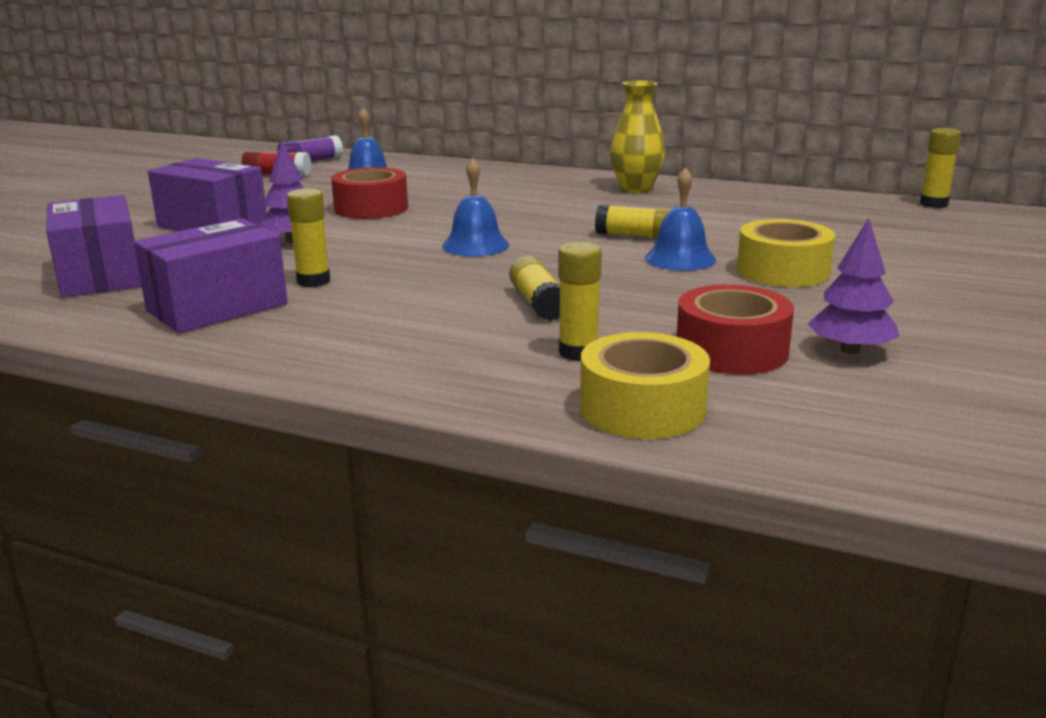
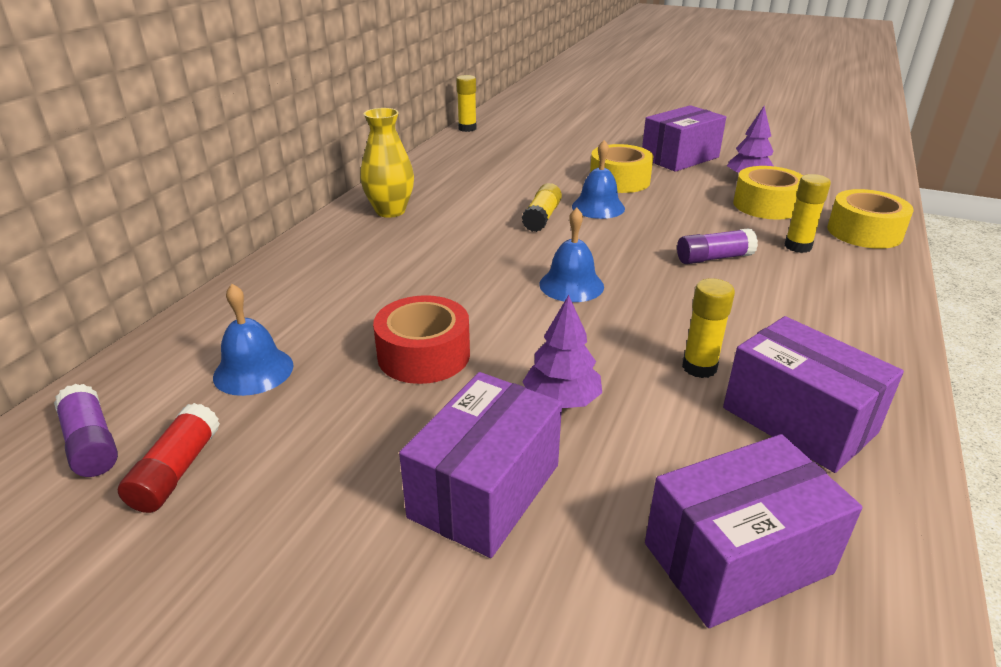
camera: 90 degrees left, 10 degrees up
yellow glue stick [509,255,560,321] -> purple glue stick [677,228,758,264]
red tape [677,285,794,374] -> yellow tape [733,166,803,220]
none -> purple box [642,105,726,172]

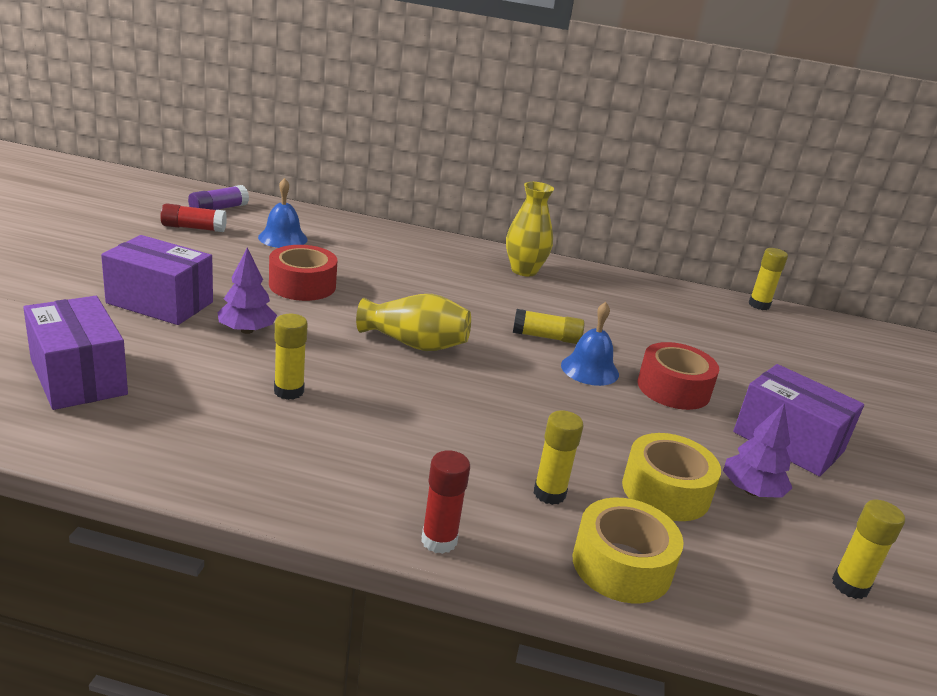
camera: 75 degrees right, 5 degrees down
blue bell [539,208,604,302] -> yellow vase [356,294,471,351]
yellow tape [590,144,653,193] -> red tape [638,342,719,410]
purple glue stick [677,228,758,264] -> none
purple box [723,316,904,473] -> none
none -> red glue stick [421,450,470,554]
none -> yellow glue stick [832,500,905,599]

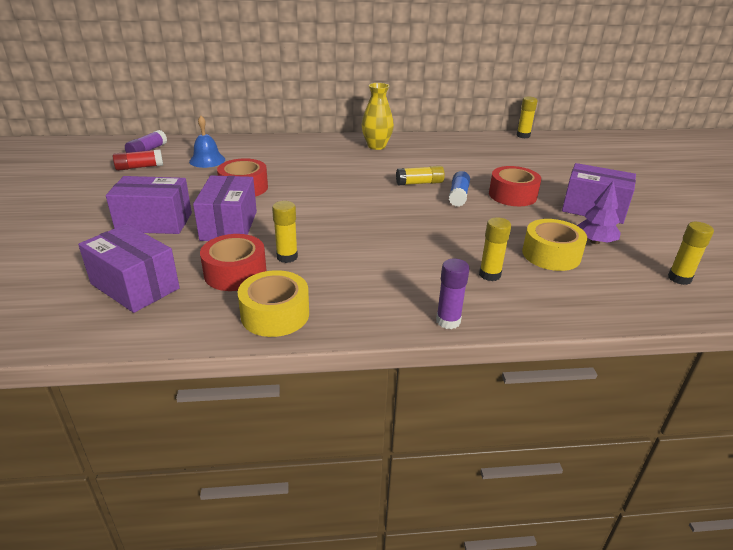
camera: 15 degrees left, 5 degrees up
purple tree [217,248,277,334] -> purple box [193,176,257,241]
yellow vase [356,294,471,351] -> none
red glue stick [421,450,470,554] -> purple glue stick [436,259,470,329]
blue bell [561,302,619,386] -> blue glue stick [449,171,470,207]
yellow tape [573,498,683,603] -> yellow tape moved to [238,270,309,337]
none -> red tape [200,234,267,291]

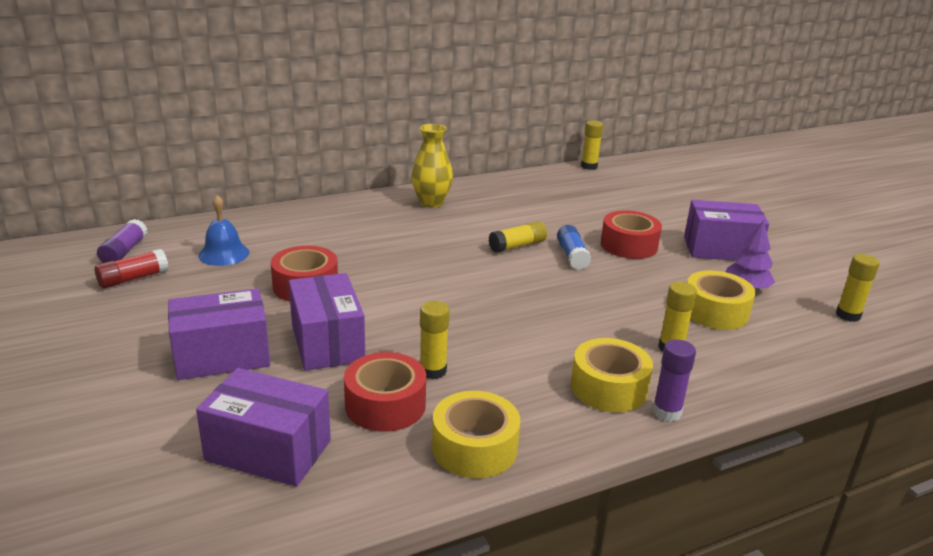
camera: 20 degrees left, 5 degrees down
none -> yellow tape [571,338,653,412]

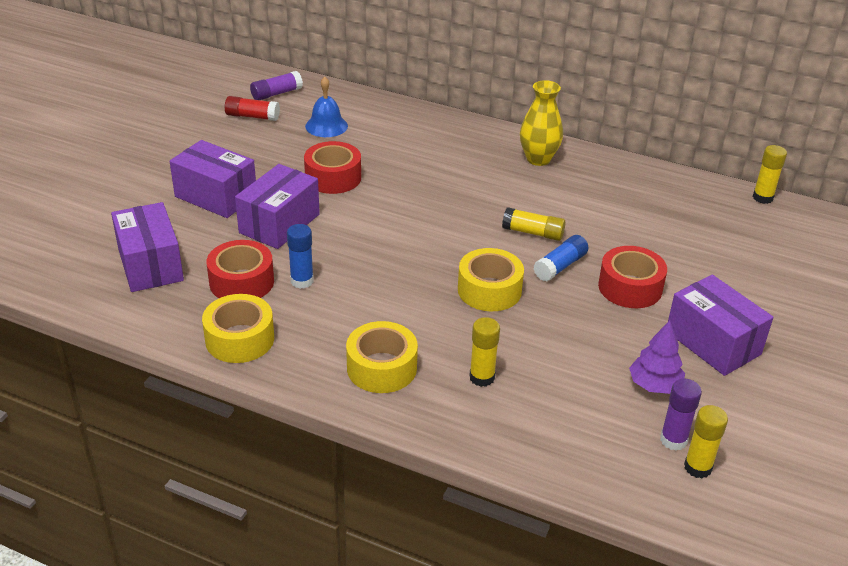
camera: 50 degrees right, 10 degrees up
yellow glue stick [420,301,450,379] -> blue glue stick [287,224,314,289]
purple glue stick [653,339,696,422] -> purple glue stick moved to [660,379,702,451]
yellow tape [687,270,756,330] -> yellow tape moved to [458,248,524,311]

